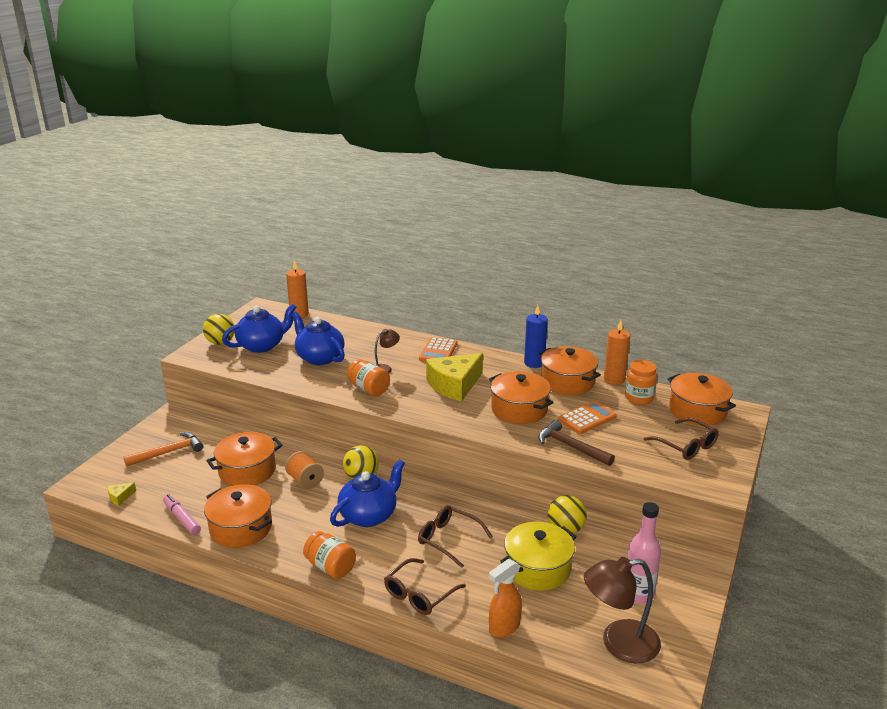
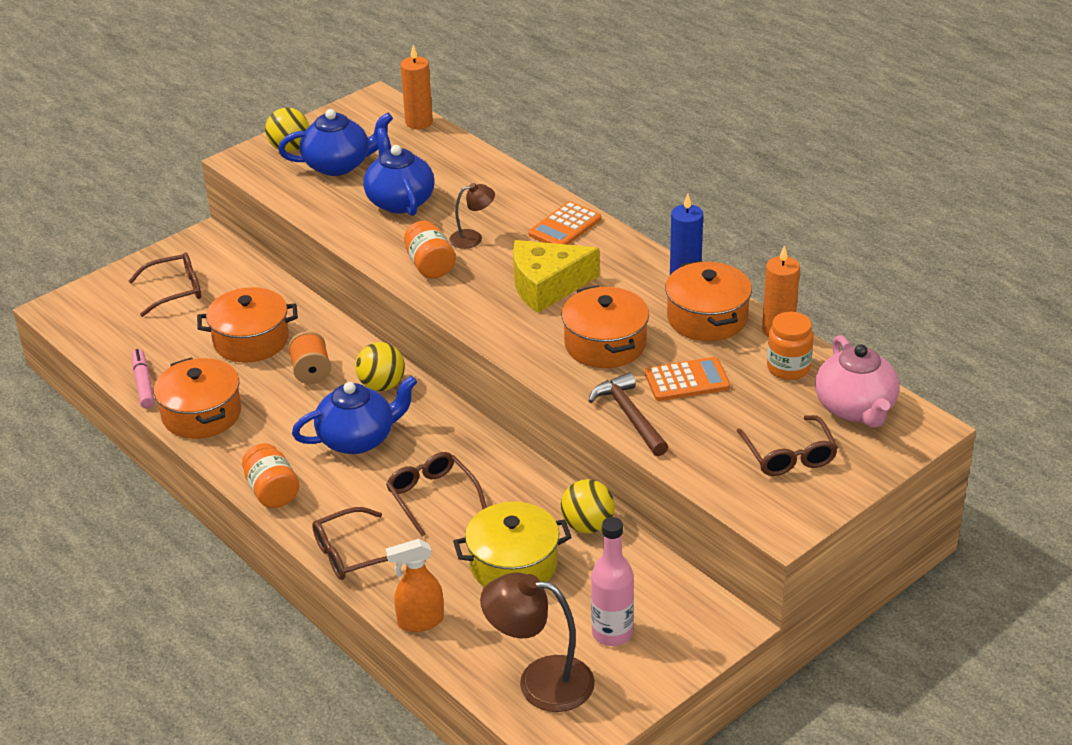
camera: 25 degrees right, 10 degrees up
yellow cheese [107,483,136,506] -> none
orange hammer [124,432,203,467] -> brown glasses [129,252,201,317]
orange pot [668,373,736,425] -> pink teapot [815,335,900,428]

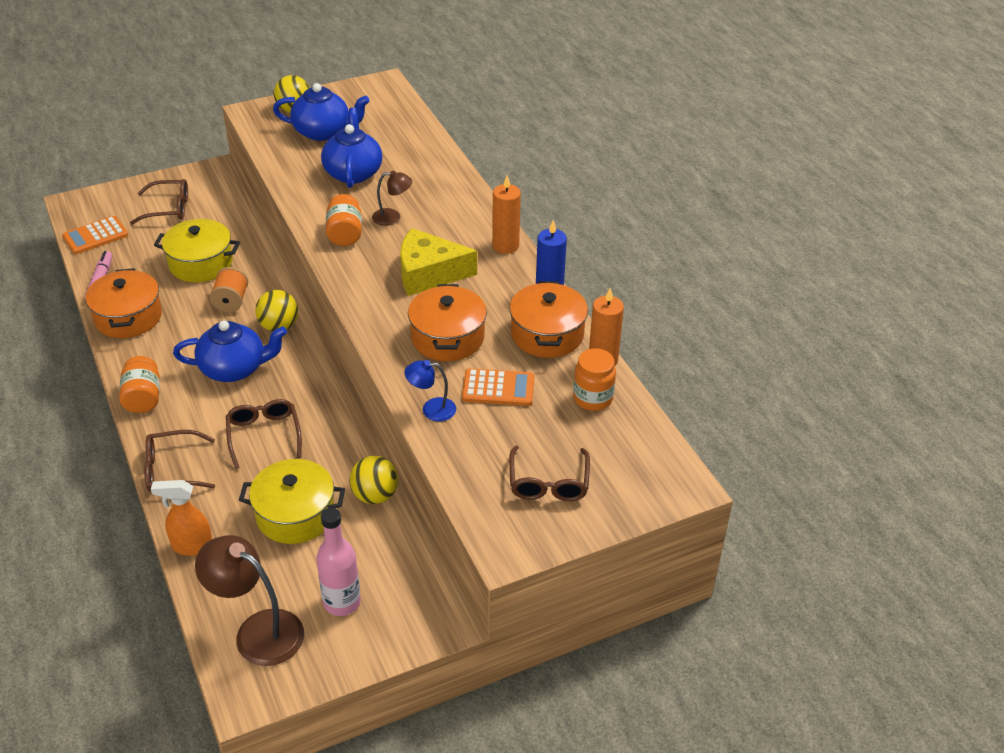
camera: 15 degrees right, 5 degrees up
orange pot [197,287,298,363] -> yellow pot [154,219,240,282]
orange candle [401,45,433,129] -> orange candle moved to [492,175,521,254]
orange calculator [528,201,601,245] -> orange calculator moved to [62,216,128,254]
brown hammer [588,372,668,456] -> blue lamp [404,360,456,422]
pink teapot [815,335,900,428] -> none

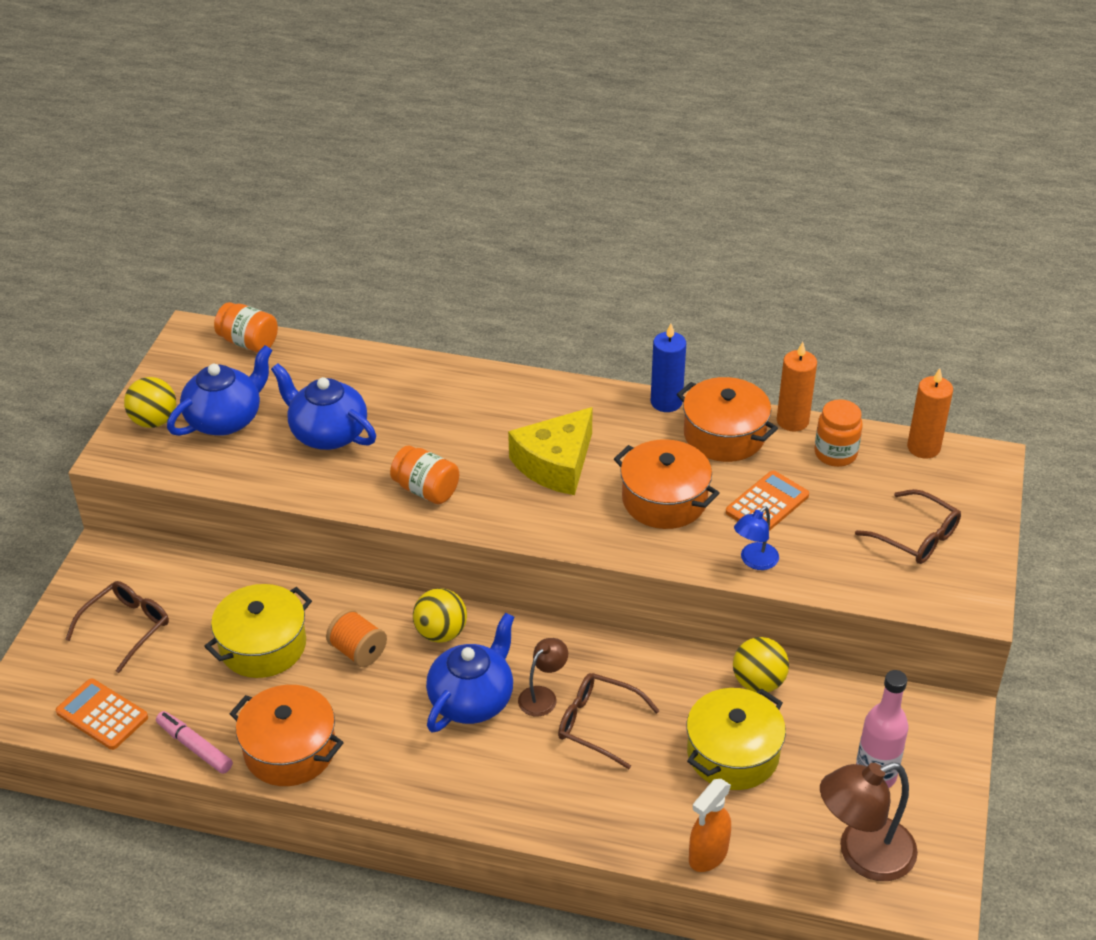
camera: 50 degrees left, 0 degrees up
orange calculator [62,216,128,254] -> orange calculator turned 120 degrees clockwise [56,679,148,750]
orange jar [119,356,160,413] -> orange jar moved to [214,302,278,353]
brown glasses [144,430,215,491] -> none
brown lamp [372,171,412,226] -> brown lamp moved to [518,638,568,717]
orange candle [492,175,521,254] -> orange candle moved to [907,368,953,459]

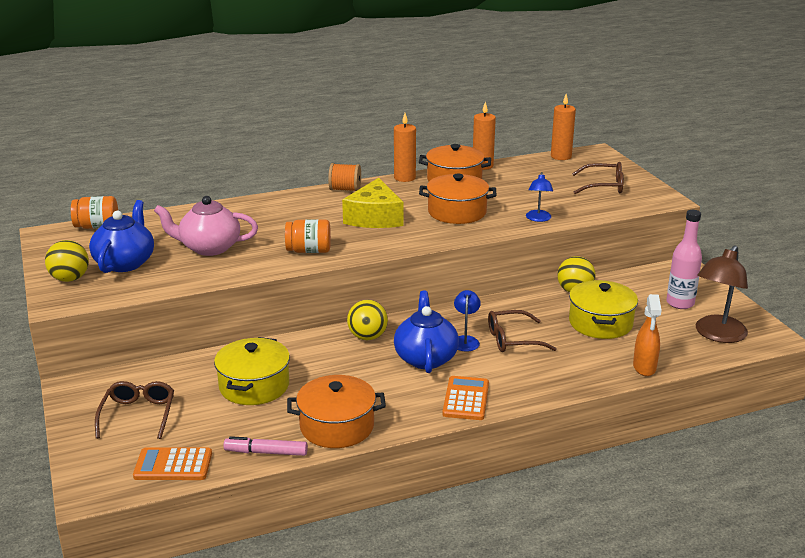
camera: 35 degrees left, 15 degrees down
blue teapot [271,364,376,450] -> pink teapot [154,196,258,256]
orange spool [326,609,387,667] -> orange spool moved to [328,163,361,191]
brown lamp [518,638,568,717] -> blue lamp [454,290,481,351]
blue candle [651,323,686,412] -> orange candle [394,113,416,182]
orange calculator [726,471,809,531] -> orange calculator moved to [443,376,489,420]
orange jar [814,399,863,467] -> none

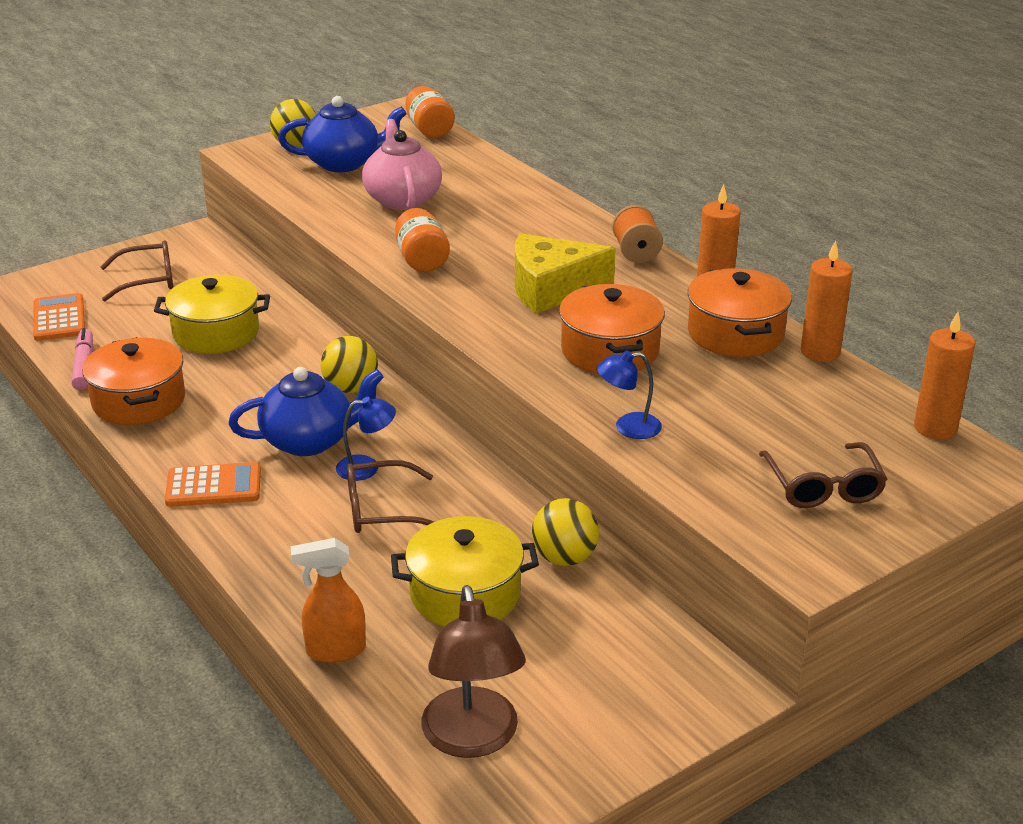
camera: 75 degrees right, 5 degrees up
brown glasses [488,310,557,352] -> brown glasses turned 75 degrees counterclockwise [347,460,434,533]
pink bottle [666,210,702,309] -> none
brown lamp [696,245,748,343] -> brown lamp turned 120 degrees counterclockwise [421,585,526,758]

